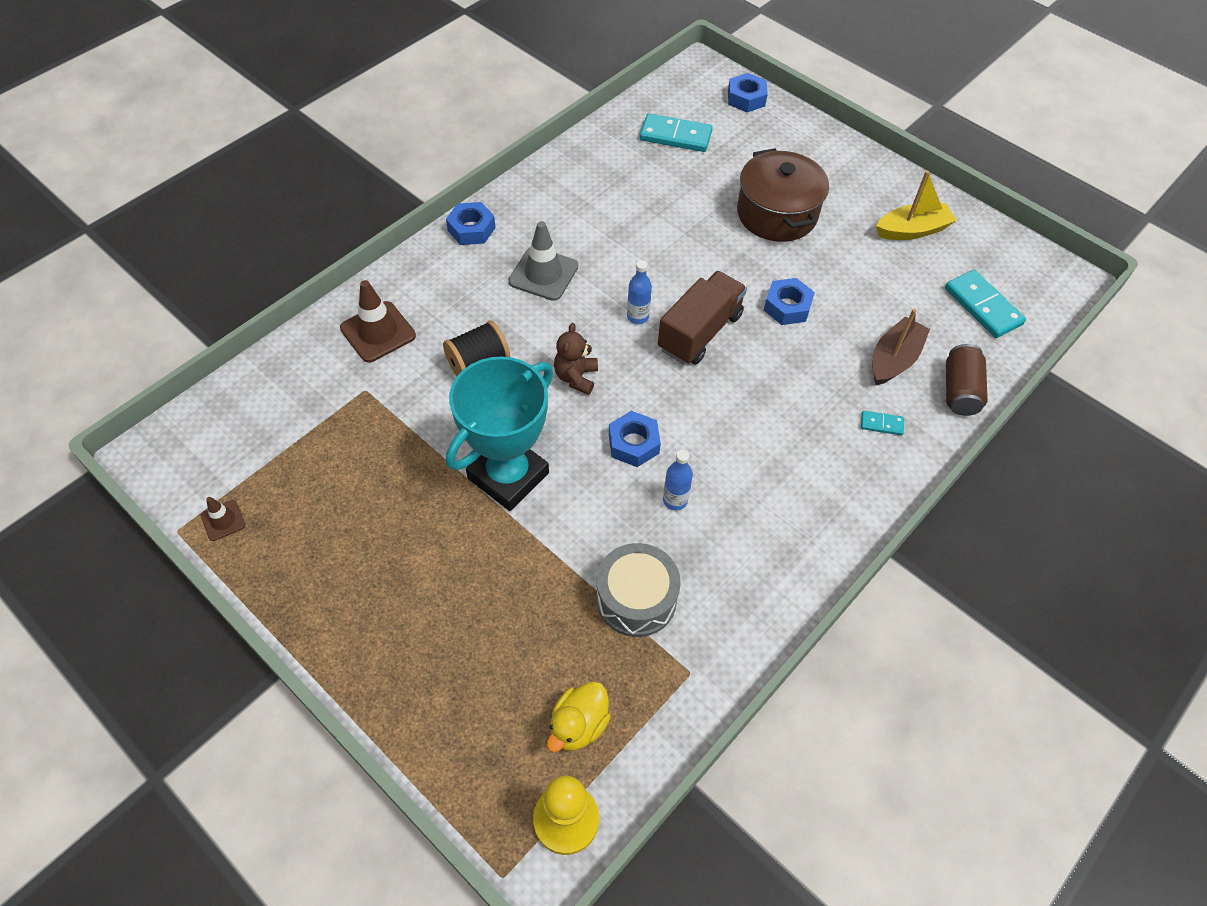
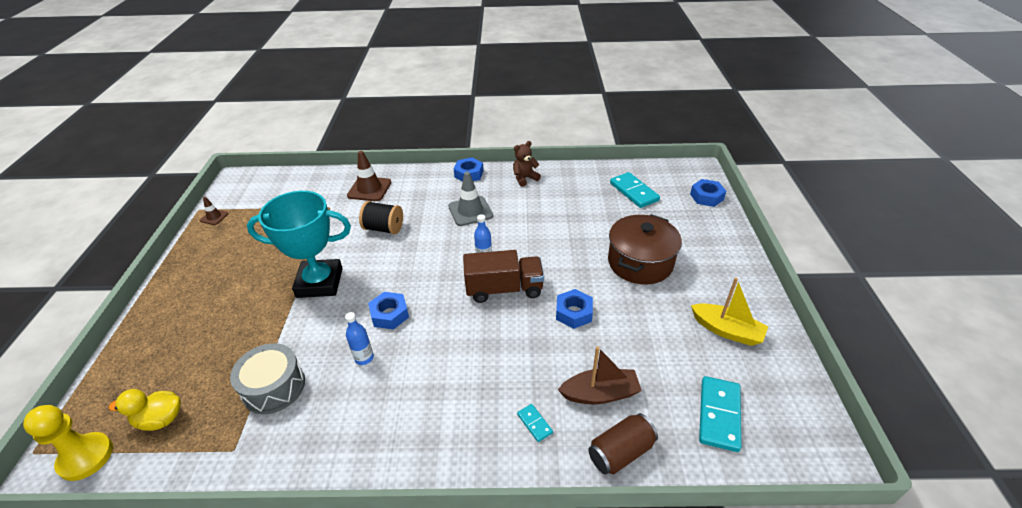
camera: 50 degrees right, 15 degrees down
brown teddy bear [554,323,598,395] -> brown teddy bear moved to [513,141,541,187]

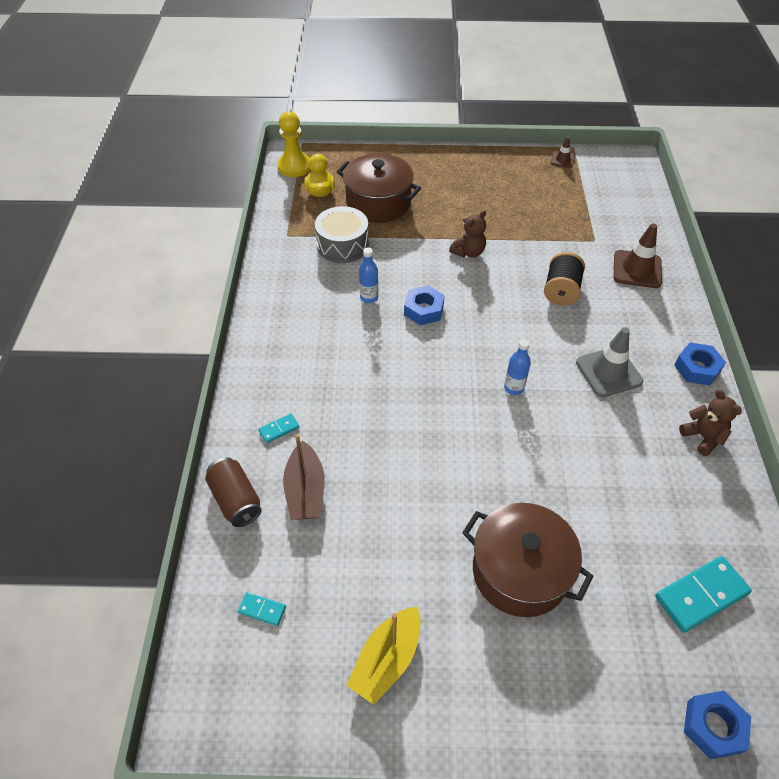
camera: 90 degrees right, 10 degrees up
turquoise trophy [247,191,351,298] -> brown teddy bear [449,210,486,258]
brown truck [463,250,544,303] -> none
blue nut [556,289,593,329] -> none
turquoise domino [699,376,741,452] -> turquoise domino [237,592,286,626], size x0.50
none -> brown pot [337,153,421,223]

